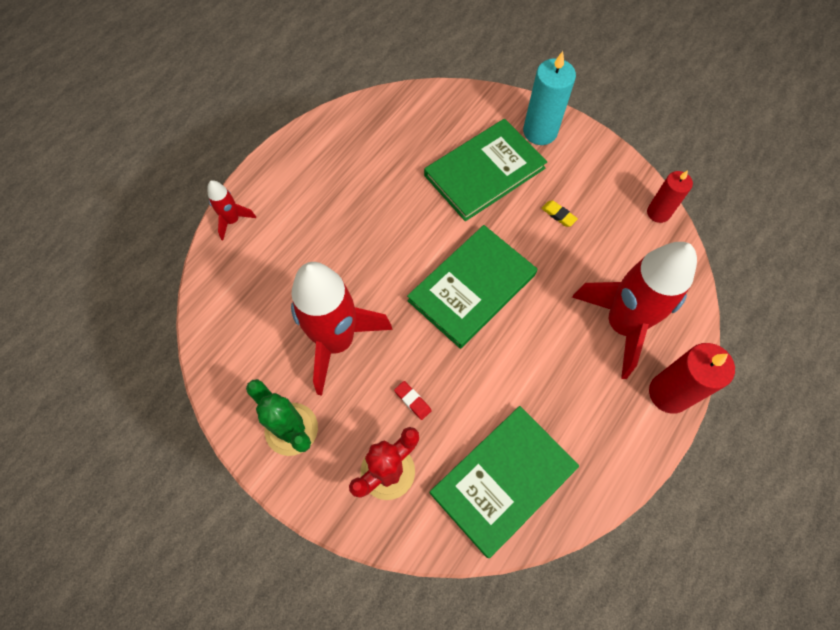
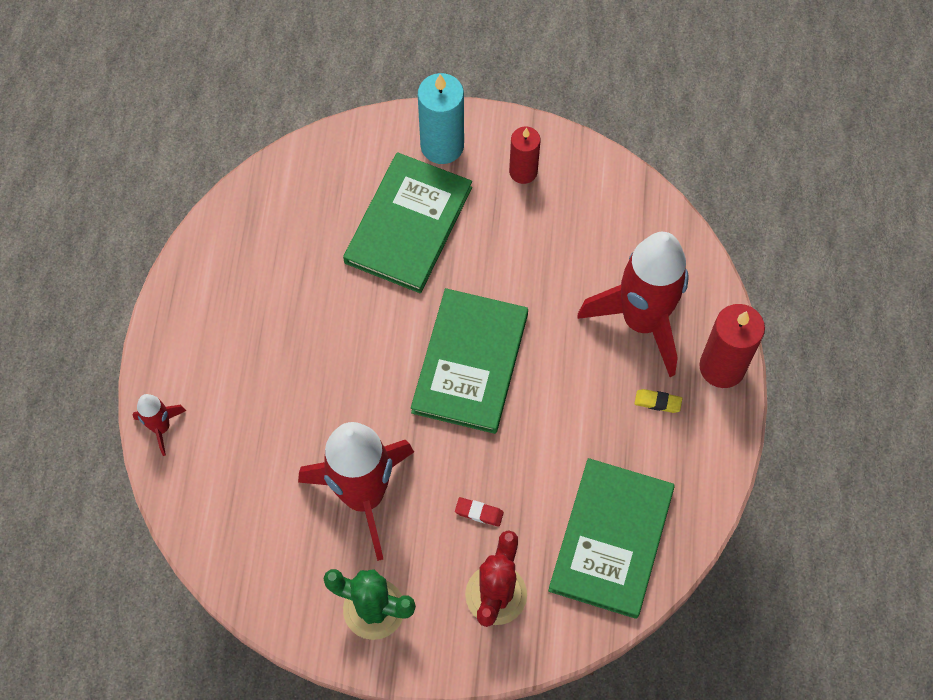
camera: 30 degrees left, 0 degrees up
yellow eraser [541,200,578,227] -> yellow eraser moved to [634,389,682,413]
red candle [647,170,693,223] -> red candle moved to [509,126,540,184]

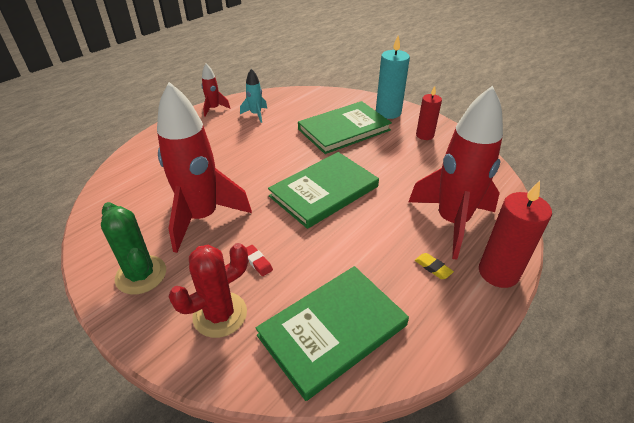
camera: 35 degrees right, 25 degrees down
red rocket [132,394,186,456] -> red rocket moved to [202,64,230,117]
none -> turquoise rocket [240,69,267,123]

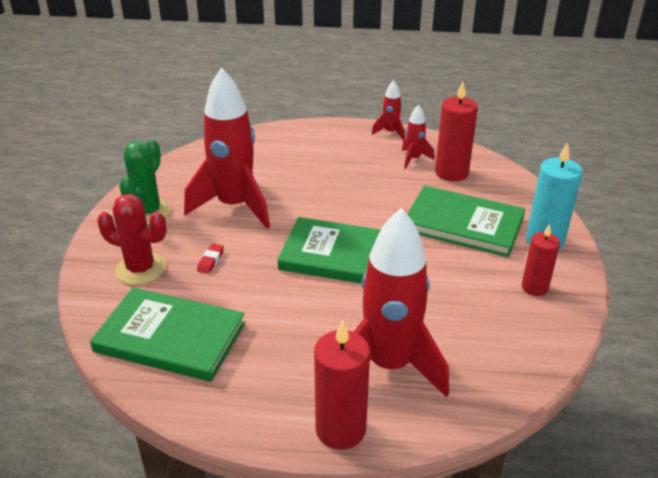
camera: 55 degrees right, 5 degrees down
turquoise rocket [240,69,267,123] -> red rocket [402,105,435,169]
yellow eraser [415,253,454,279] -> none
none -> red candle [435,81,478,182]

